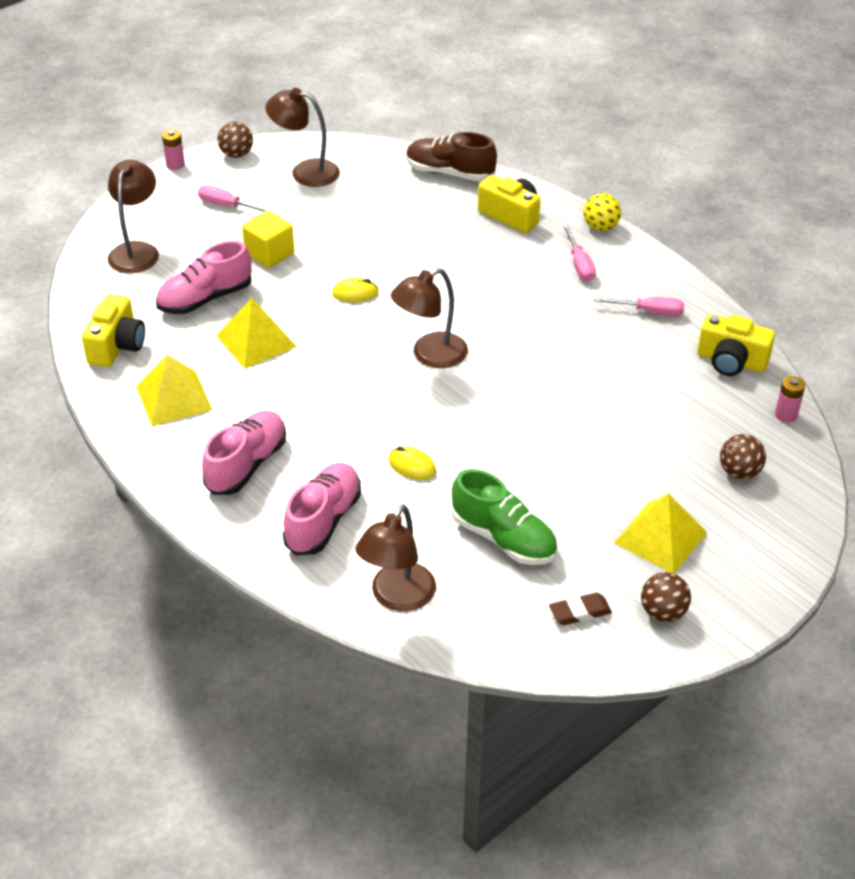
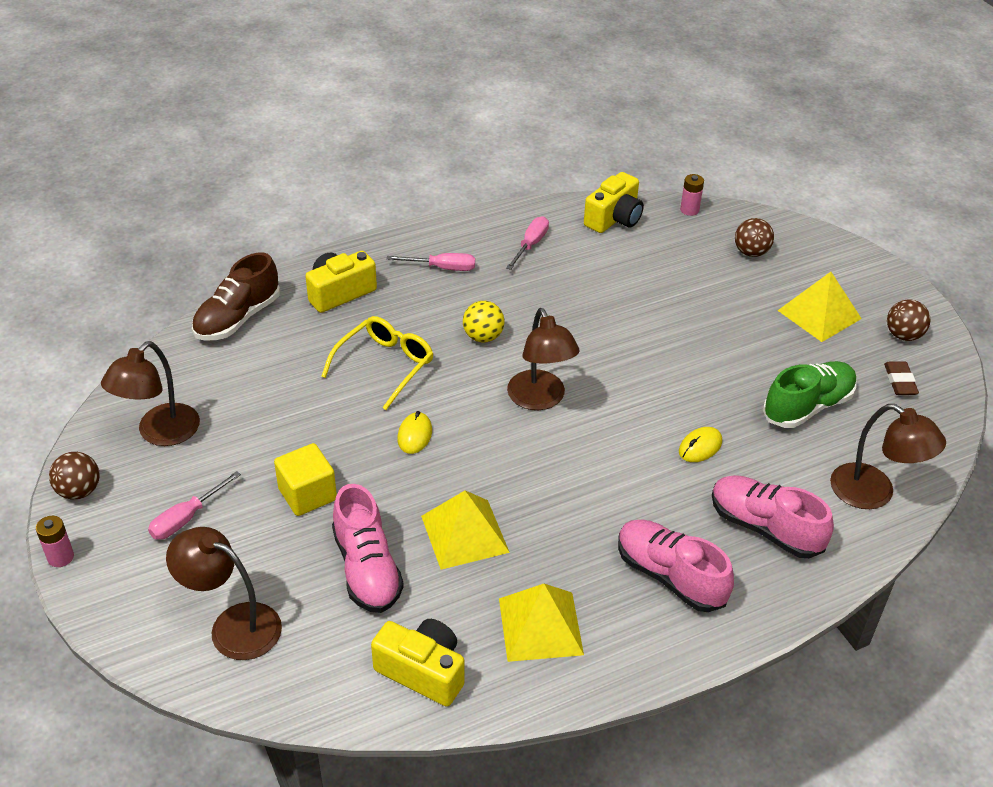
camera: 75 degrees left, 0 degrees up
yellow ball [584,193,621,231] -> yellow ball moved to [463,301,504,343]
none -> yellow glasses [321,316,433,410]

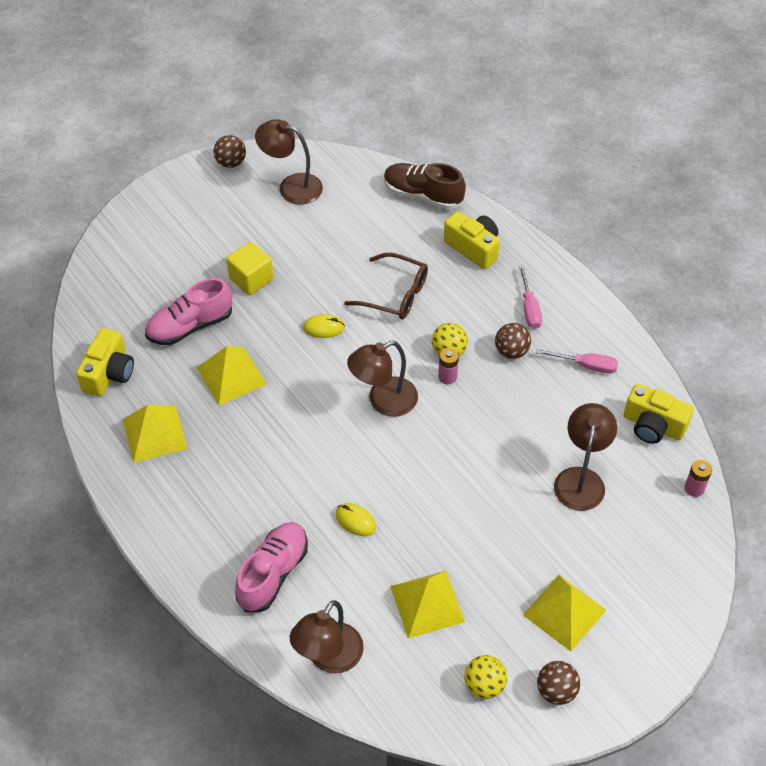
camera: 80 degrees right, 10 degrees up
pink battery [36,516,74,567] -> pink battery moved to [438,348,459,384]
pink screwdriver [148,471,241,540] -> none
brown lamp [166,527,282,660] -> brown lamp moved to [554,403,617,511]
yellow glasses [321,316,433,410] -> brown glasses [344,253,428,320]
pink shoe [618,519,734,612] -> none
brown ball [735,218,774,257] -> brown ball moved to [495,323,531,359]
green shoe [763,361,857,428] -> yellow pyramid [390,571,465,638]
brown eraser [884,362,919,395] -> yellow ball [465,655,507,699]

